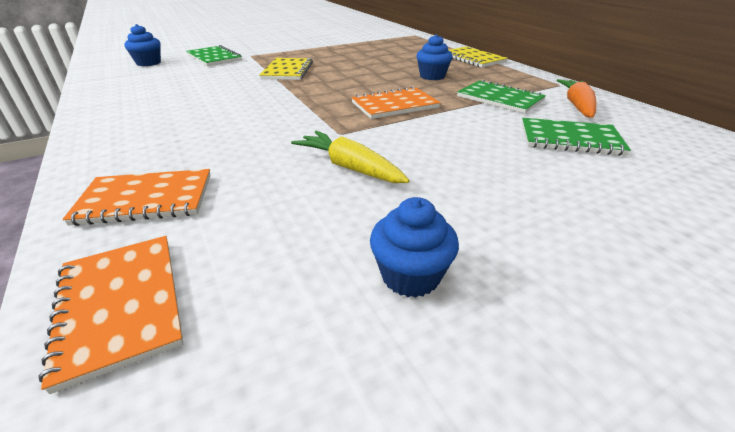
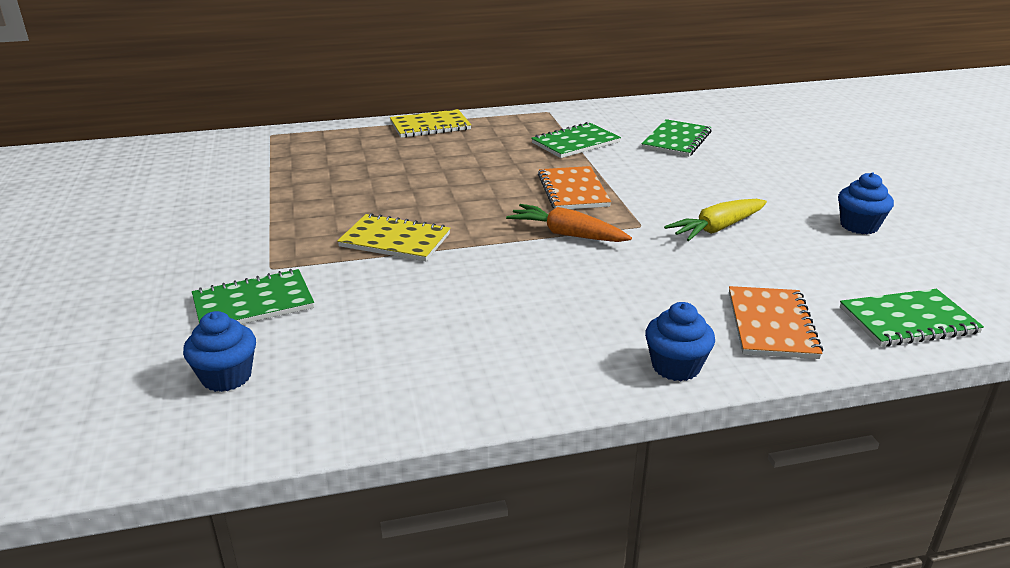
camera: 75 degrees left, 5 degrees down
orange notebook [38,236,184,394] -> green notebook [840,289,984,347]
blue cupcake [416,34,453,80] -> blue cupcake moved to [645,302,715,381]
orange carrot [557,79,597,118] -> orange carrot moved to [506,204,632,242]

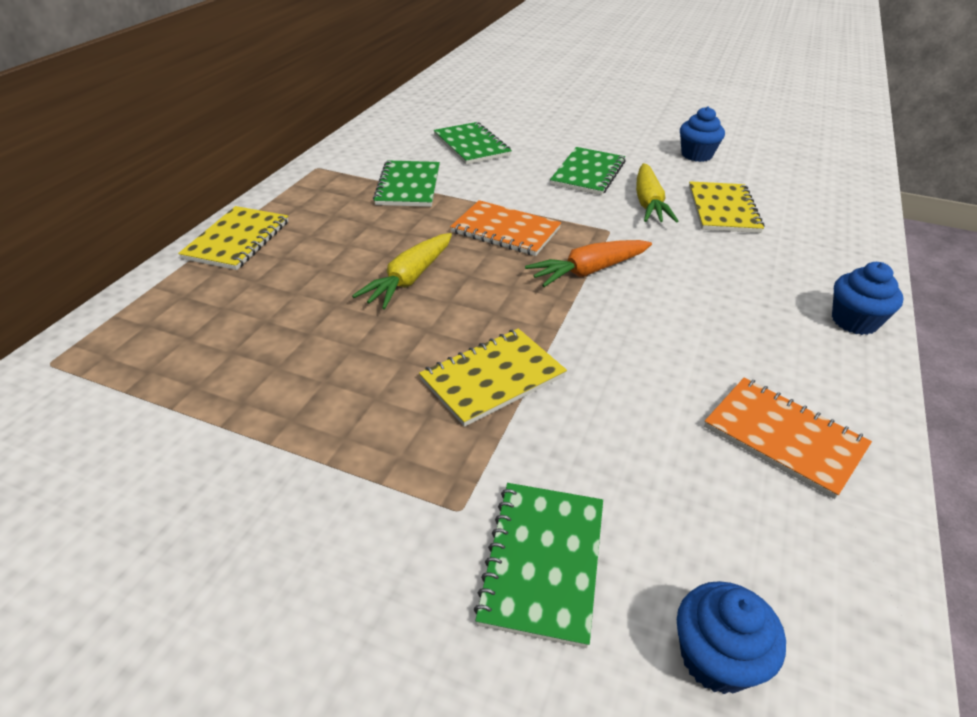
camera: 55 degrees left, 10 degrees up
orange notebook [729,286,823,359] -> orange notebook moved to [704,377,872,499]
green notebook [840,289,984,347] -> green notebook moved to [550,147,626,195]
none -> yellow carrot [352,233,452,309]
none -> yellow notebook [689,181,764,233]

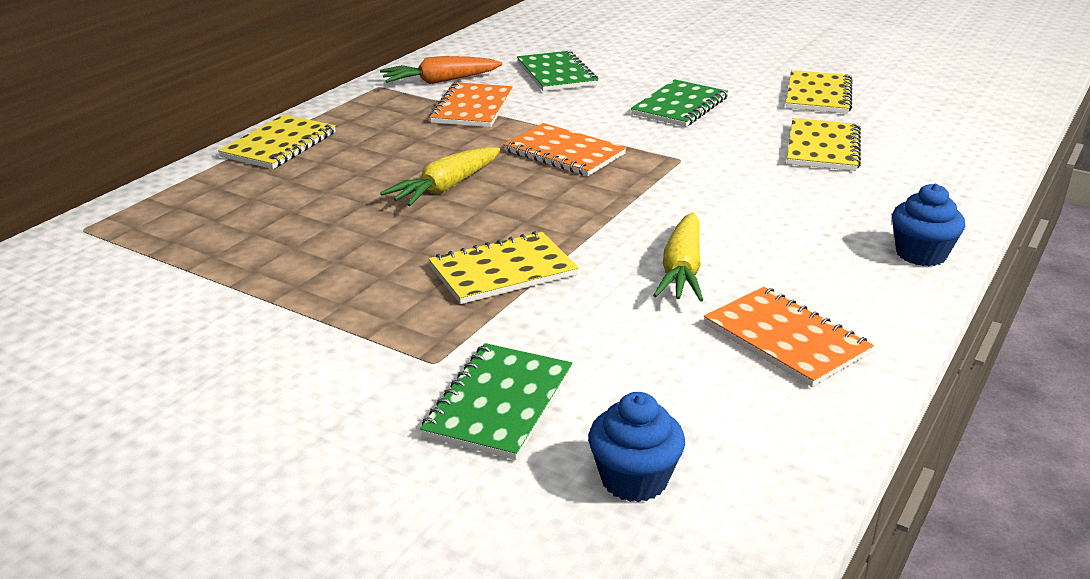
camera: 10 degrees right, 10 degrees down
green notebook [373,160,440,207] -> orange notebook [429,82,513,127]
orange carrot [525,240,652,287] -> orange carrot moved to [380,56,503,84]
yellow carrot [636,163,678,223] -> yellow carrot moved to [653,212,703,302]
blue cupcake [680,106,725,162] -> yellow notebook [786,70,852,114]

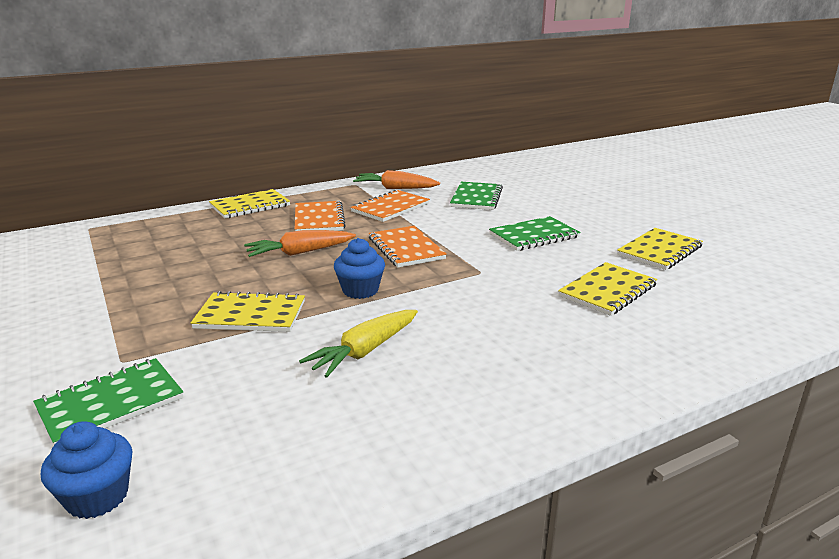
camera: 30 degrees right, 5 degrees down
yellow carrot [380,147,501,206] -> orange carrot [244,230,356,257]
orange notebook [704,287,874,387] -> orange notebook moved to [295,201,346,231]
blue cupcake [892,184,965,266] -> blue cupcake moved to [334,238,385,299]

